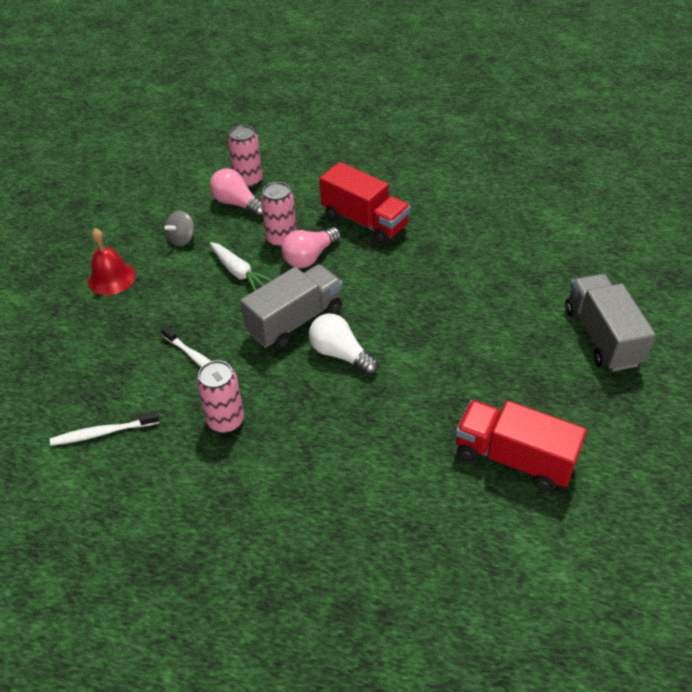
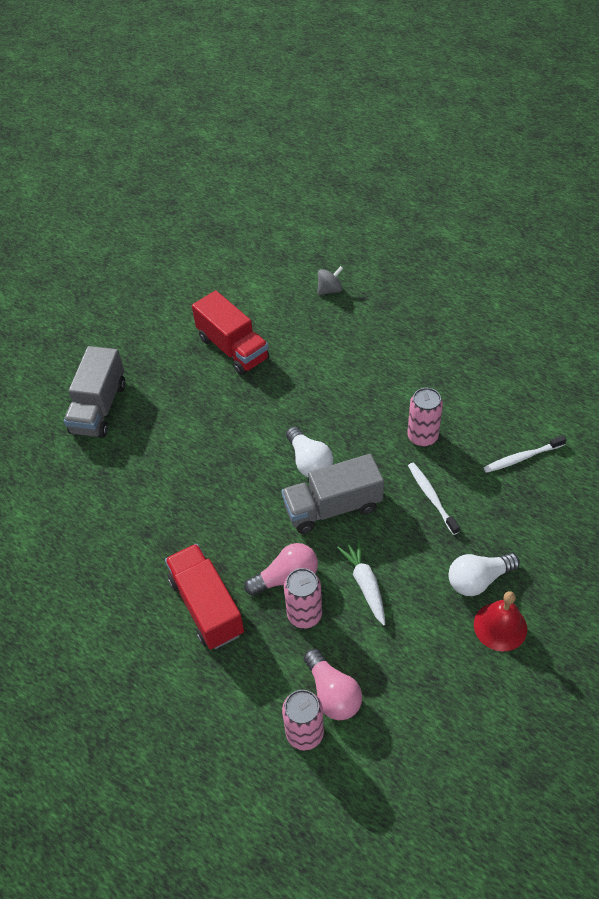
camera: 155 degrees left, 5 degrees up
white toothbrush [50,411,159,446] -> white toothbrush turned 150 degrees clockwise [483,435,567,473]
grey spinning top [165,211,194,246] -> grey spinning top moved to [317,266,343,295]
none -> white light bulb [448,553,520,596]

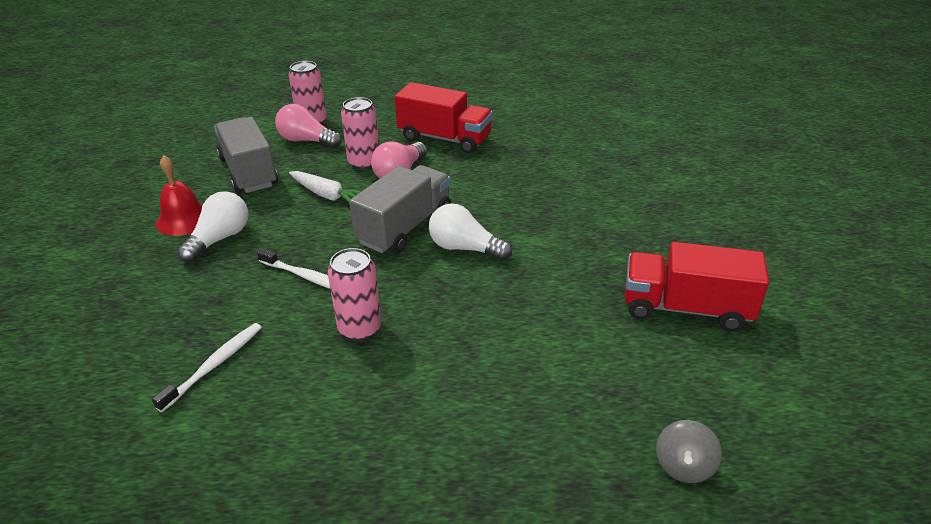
camera: 140 degrees right, 15 degrees down
grey truck [64,346,125,438] -> grey truck moved to [214,117,278,193]

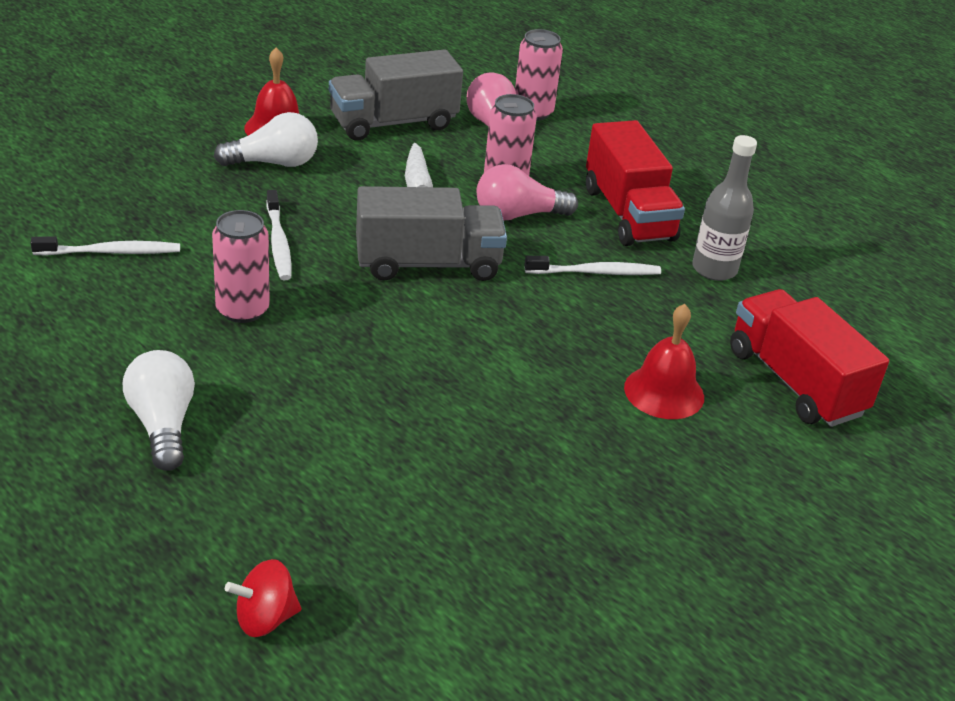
camera: 45 degrees right, 0 degrees up
grey truck [214,117,278,193] -> grey truck turned 135 degrees counterclockwise [329,49,463,141]
white light bulb [429,203,512,261] -> white light bulb moved to [123,350,195,471]
red truck [625,242,769,331] -> red truck moved to [730,289,889,427]
grey spinning top [656,420,722,483] -> red spinning top [225,559,301,637]
none -> white toothbrush [524,256,661,275]
none -> red bell [624,304,704,419]
none -> grey bottle [692,135,757,281]

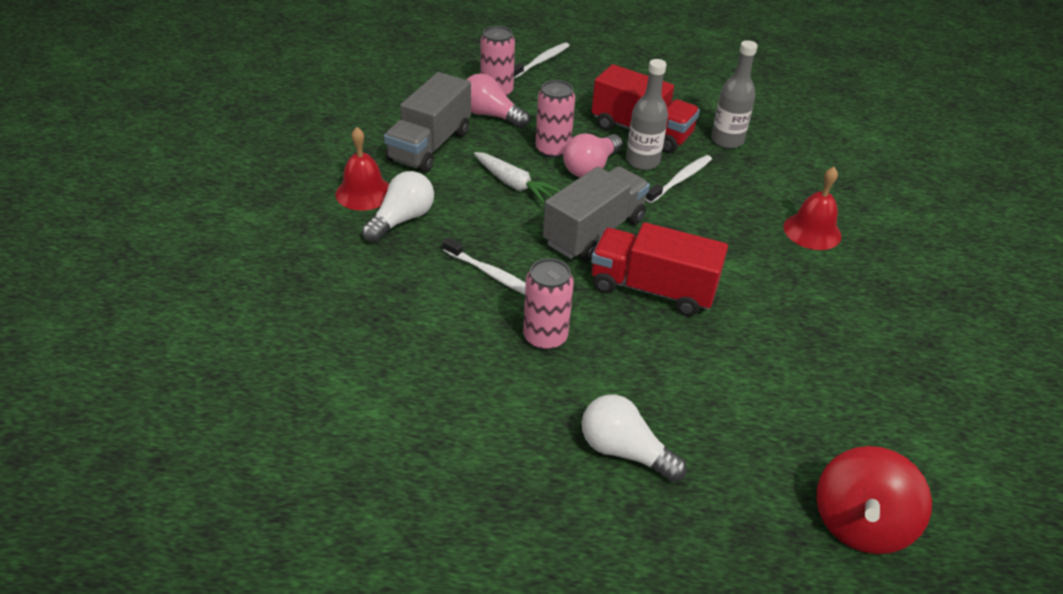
camera: 40 degrees left, 5 degrees up
white toothbrush [31,236,180,256] -> white toothbrush moved to [514,43,570,79]
red spinning top [225,559,301,637] -> red spinning top [816,446,932,554], size x1.72
red truck [730,289,889,427] -> red truck moved to [591,222,728,316]
none -> grey bottle [626,59,668,170]

